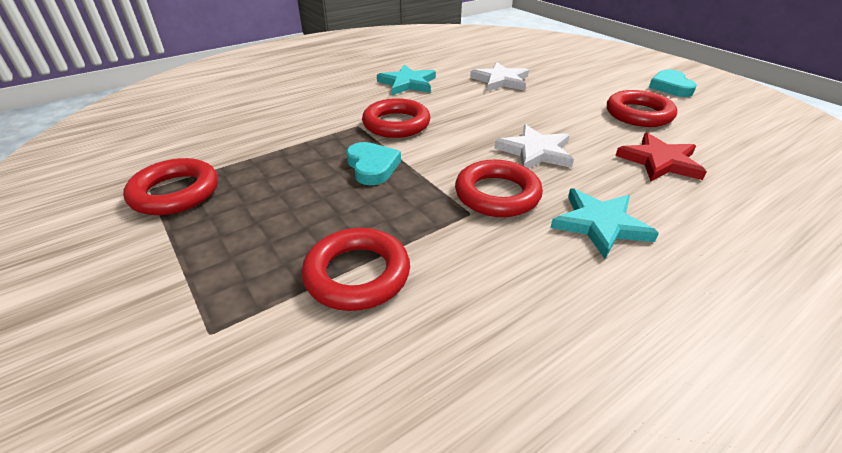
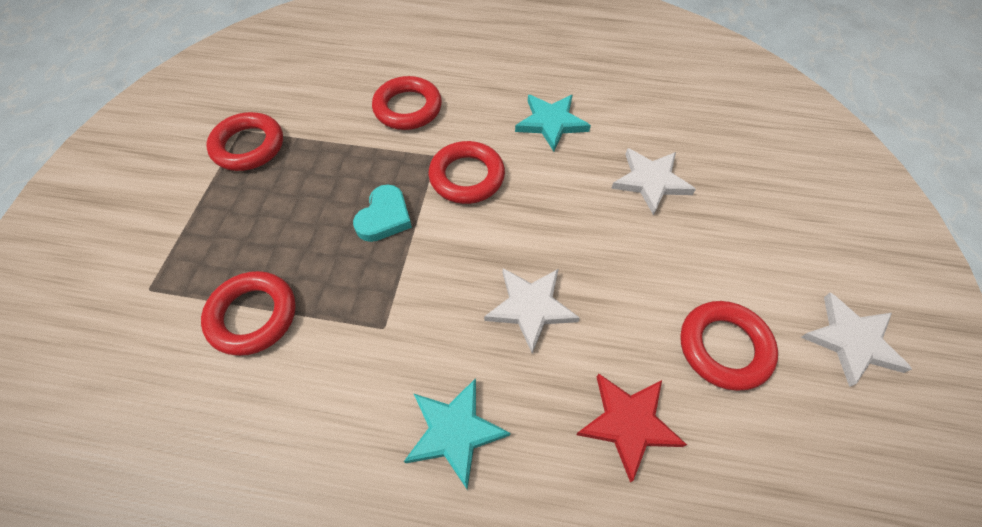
camera: 45 degrees right, 20 degrees up
red ring [455,160,543,217] -> red ring moved to [372,76,442,130]
turquoise heart [649,69,697,97] -> white star [801,293,912,387]

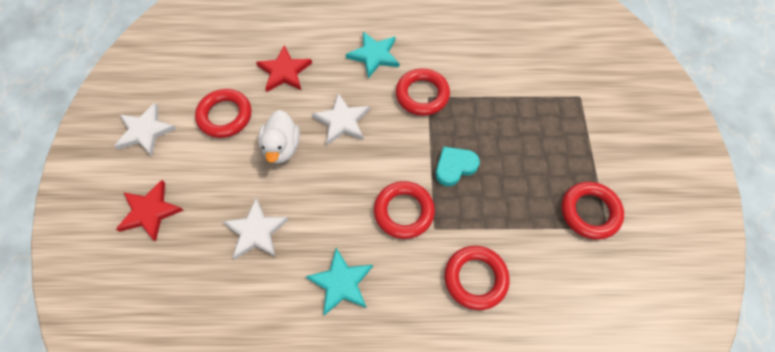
camera: 170 degrees right, 5 degrees up
red ring [201,271,296,356] -> red ring moved to [396,68,450,116]
turquoise heart [353,185,412,242] -> turquoise heart turned 45 degrees clockwise [436,147,480,186]
none -> red star [116,180,184,242]
none -> white duck [258,110,300,163]

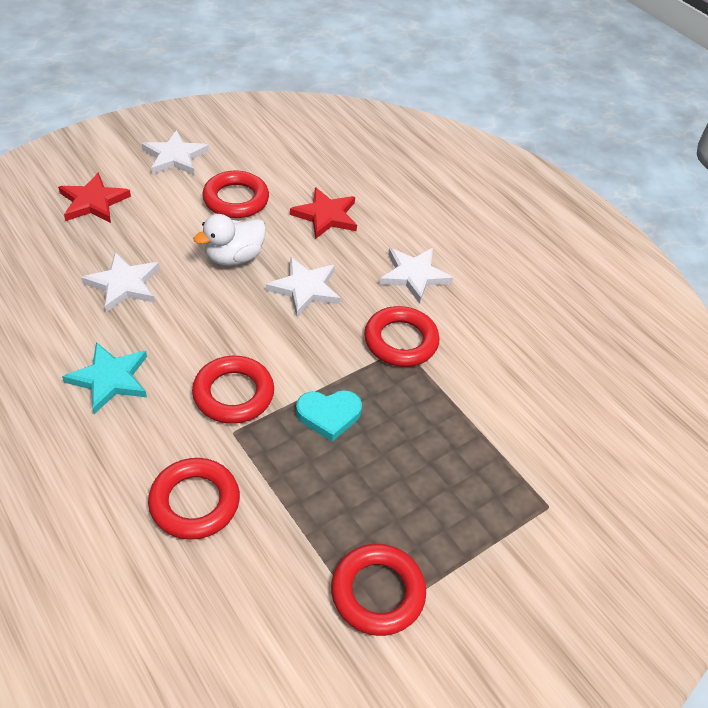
camera: 50 degrees right, 15 degrees down
turquoise star [346,32,399,78] -> white star [379,248,453,304]
turquoise heart [436,147,480,186] -> turquoise heart turned 150 degrees clockwise [296,390,362,442]

